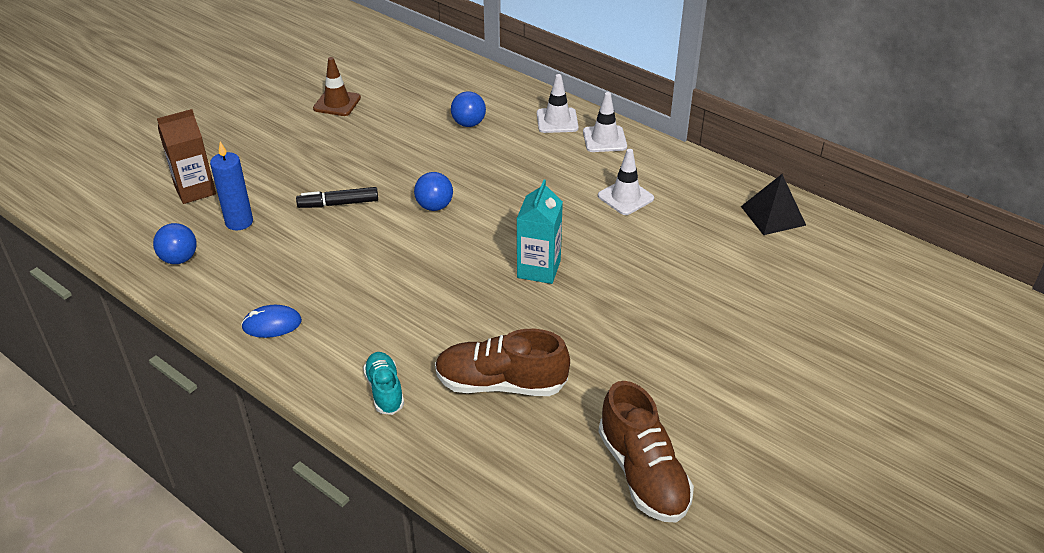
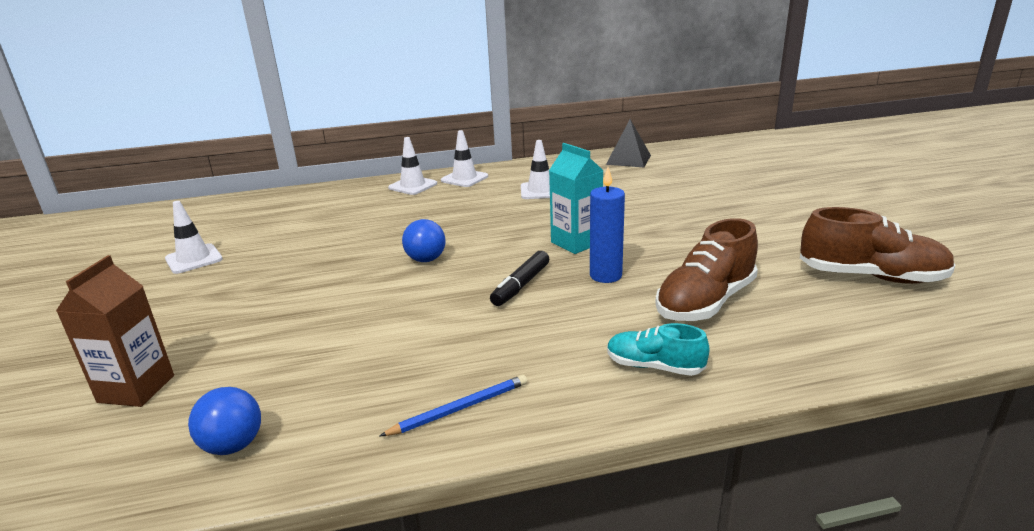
camera: 50 degrees left, 15 degrees down
blue candle [210,142,253,230] -> blue candle moved to [590,167,625,283]
blue mouse [241,305,302,338] -> blue pencil [380,375,527,436]
black marker [296,187,378,208] -> black marker moved to [490,251,549,306]
brown traffic cone [313,57,361,116] -> white traffic cone [165,201,223,274]
blue ball [451,91,486,127] -> none

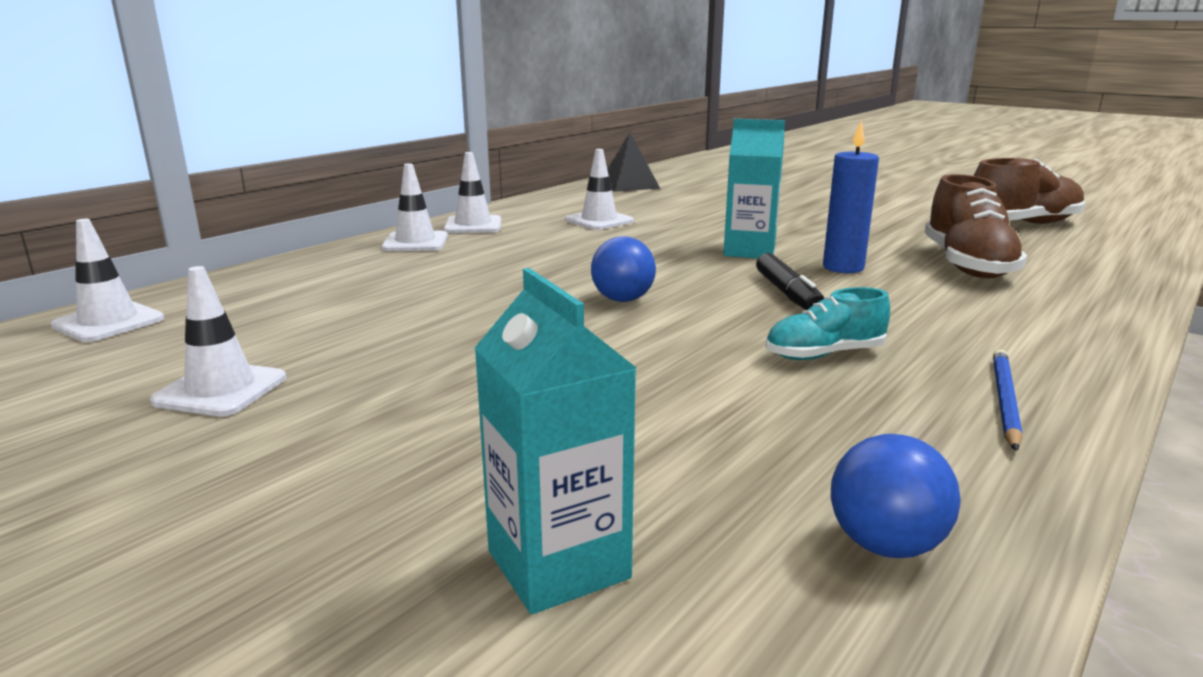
camera: 40 degrees left, 5 degrees down
brown carton [56,255,174,407] -> turquoise carton [474,268,636,614]
turquoise shoe [607,323,710,376] -> turquoise shoe moved to [766,287,890,360]
none -> white traffic cone [51,219,164,342]

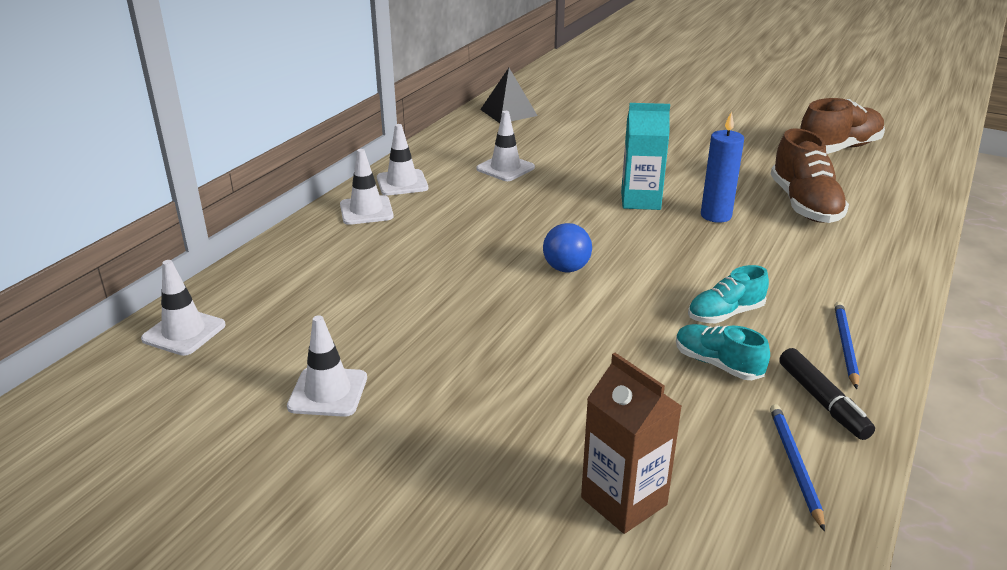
camera: 10 degrees left, 10 degrees up
turquoise carton [474,268,636,614] -> brown carton [581,353,682,534]
black marker [756,253,824,310] -> black marker moved to [779,348,875,440]
blue ball [831,434,961,558] -> blue pencil [770,404,825,531]
none -> turquoise shoe [676,324,770,380]

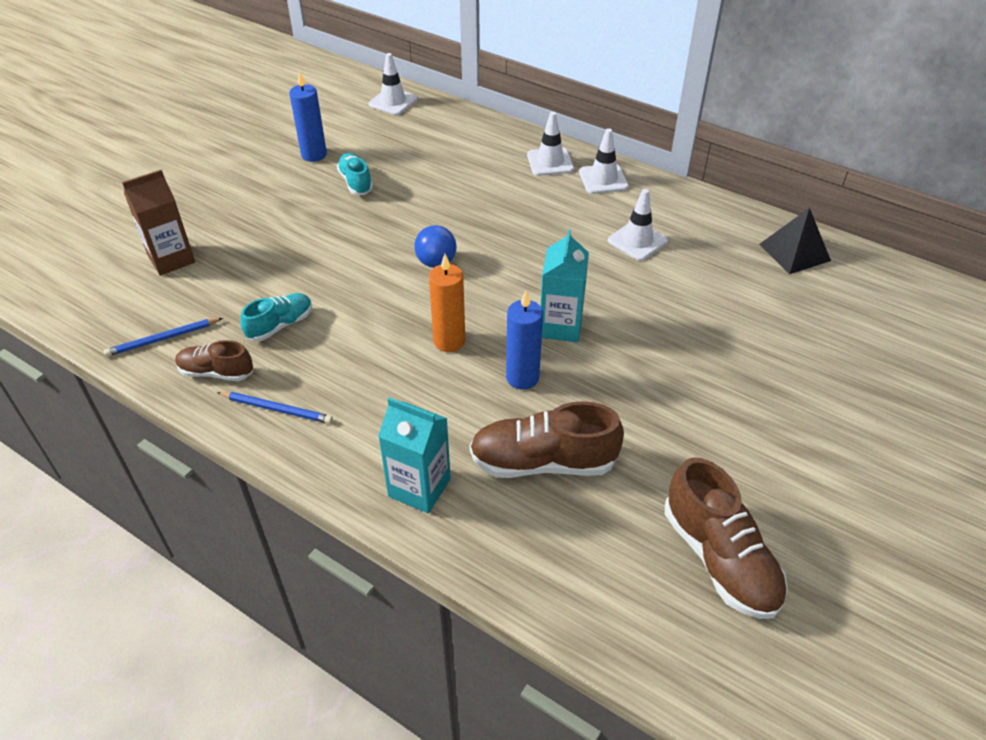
camera: 95 degrees right, 15 degrees up
white traffic cone [287,315,367,417] -> blue candle [289,71,327,162]
turquoise shoe [688,265,769,323] -> turquoise shoe moved to [337,153,373,195]
blue pencil [770,404,825,531] -> blue pencil turned 150 degrees clockwise [104,318,223,357]
black marker [779,348,875,440] -> brown shoe [175,340,253,381]
none -> turquoise carton [378,397,451,514]
none -> orange candle [429,254,465,352]

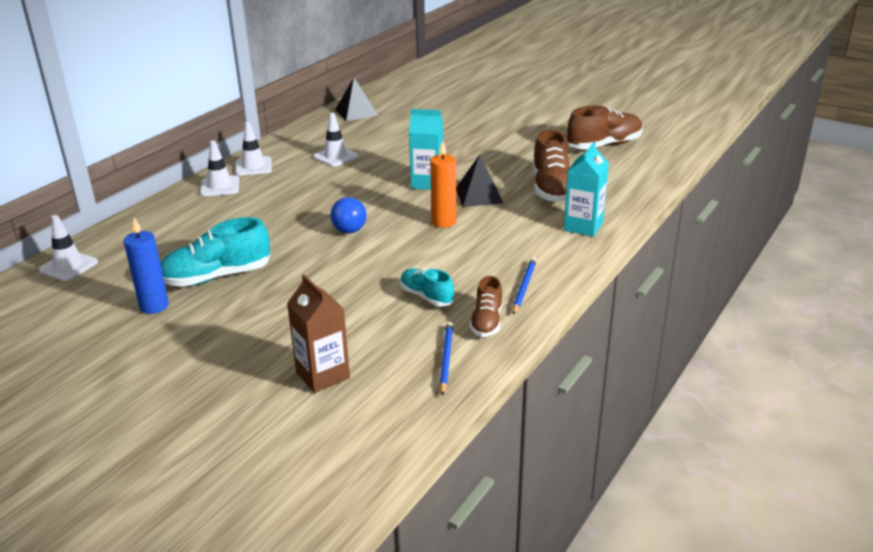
camera: 90 degrees left, 15 degrees down
blue pencil [104,318,223,357] -> blue pencil turned 150 degrees counterclockwise [439,322,453,396]
turquoise shoe [337,153,373,195] -> turquoise shoe [160,217,270,287], size x1.68
blue candle [506,291,543,390] -> black pyramid [456,154,503,207]

